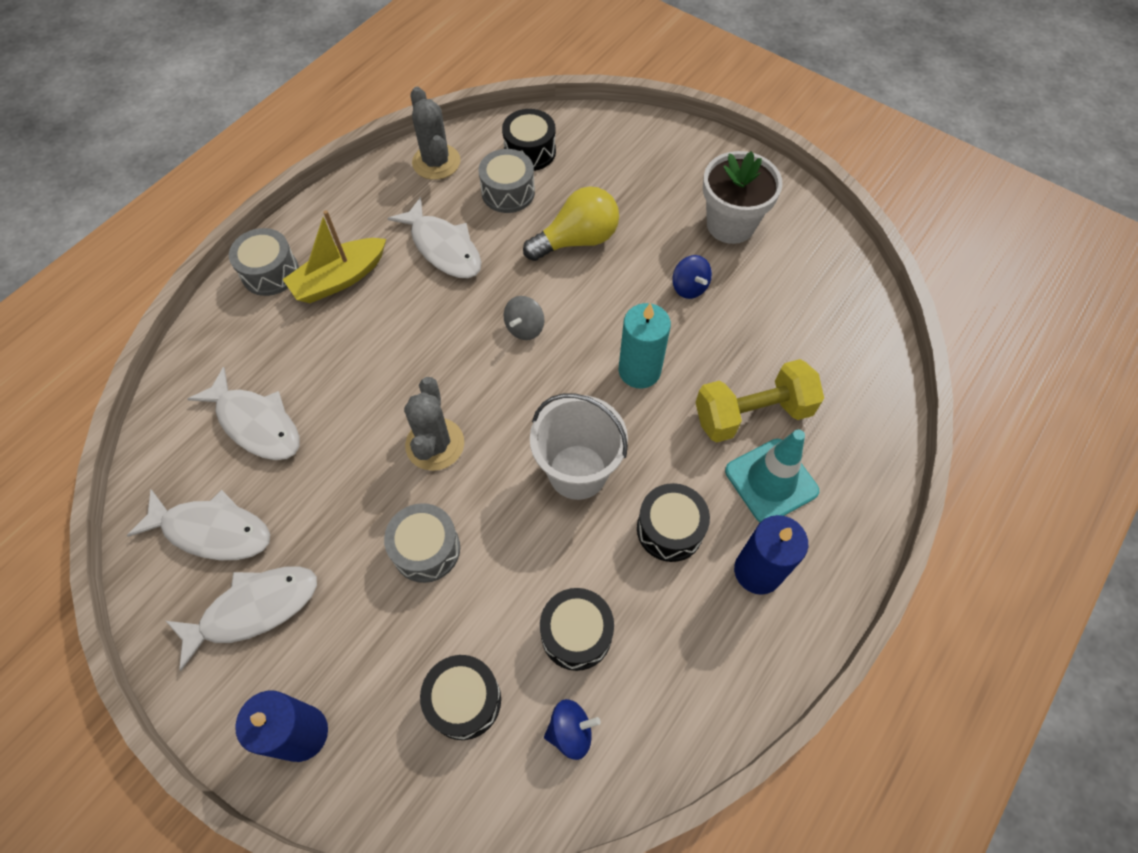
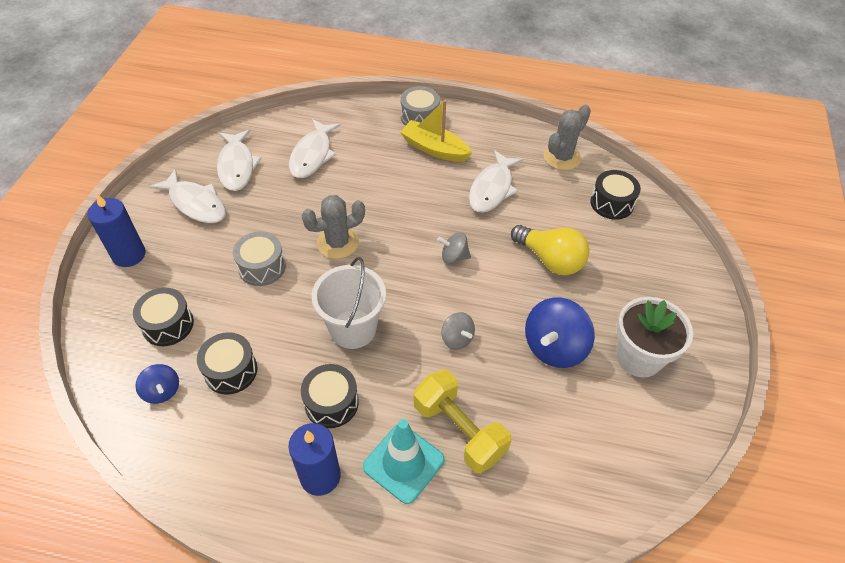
camera: 65 degrees right, 10 degrees down
grey drum [478,149,535,213] -> none
turquoise candle [619,303,671,389] -> grey spinning top [441,312,475,350]
blue spinning top [672,255,712,299] -> blue spinning top [525,298,595,368], size x1.82

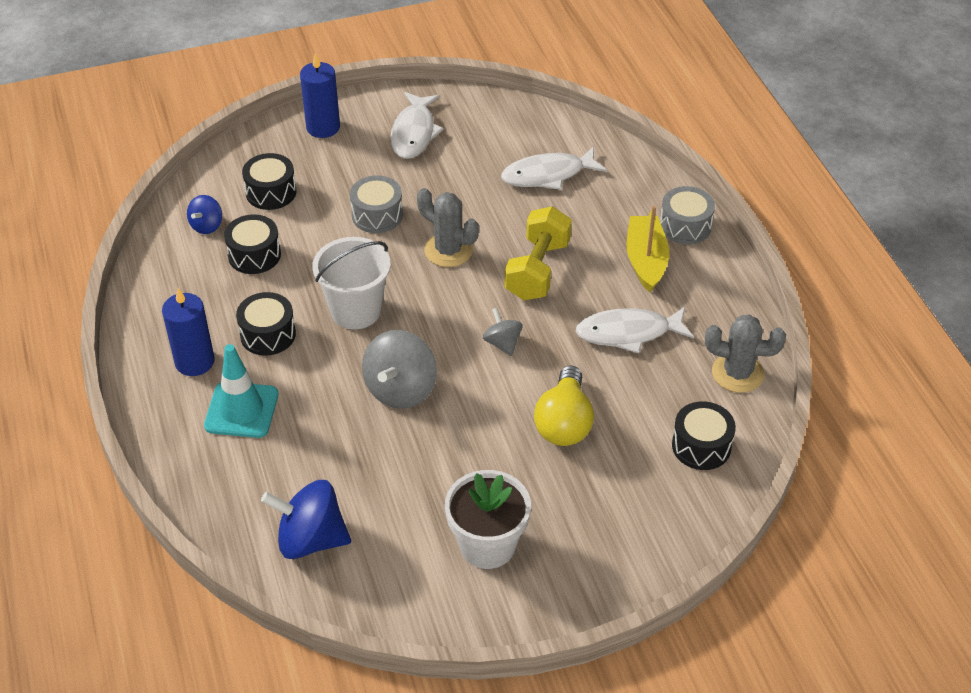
camera: 60 degrees right, 5 degrees down
white fish [217,130,261,191] -> none
yellow dumbbell [414,370,512,474] -> yellow dumbbell moved to [505,206,572,300]
grey spinning top [441,312,475,350] -> grey spinning top [362,330,437,409], size x1.82
blue spinning top [525,298,595,368] -> blue spinning top moved to [261,480,351,559]

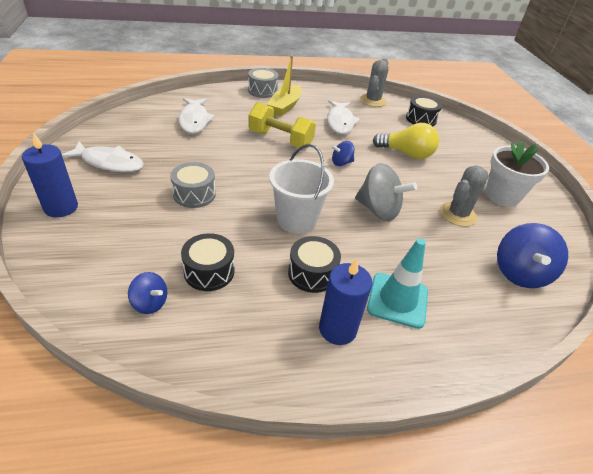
camera: 85 degrees left, 5 degrees down
black drum [242,153,296,210] -> none
grey cactus [417,188,479,267] -> grey cactus moved to [440,166,488,227]
grey spinning top [483,308,523,356] -> blue spinning top [331,141,354,166]
yellow boat [626,206,669,292] -> yellow boat turned 75 degrees counterclockwise [267,55,302,116]

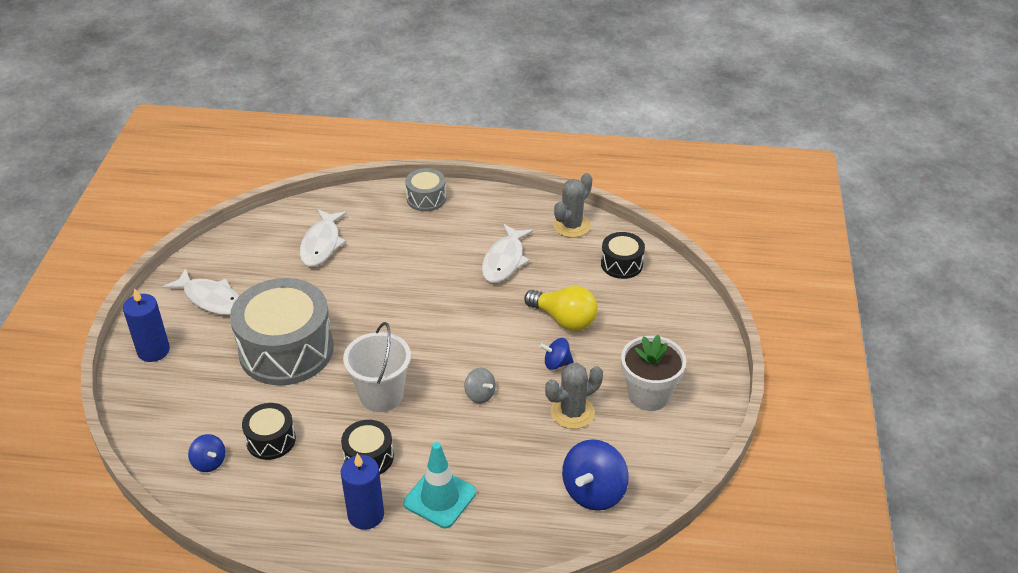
camera: 20 degrees right, 0 degrees up
grey drum [170,162,216,208] -> grey drum [230,278,334,386], size x2.07
yellow dumbbell [248,102,316,149] -> none
yellow boat [267,55,302,116] -> none
blue spinning top [331,141,354,166] -> blue spinning top moved to [540,338,574,370]
grey spinning top [355,163,417,221] -> grey spinning top [464,368,496,403], size x0.55

